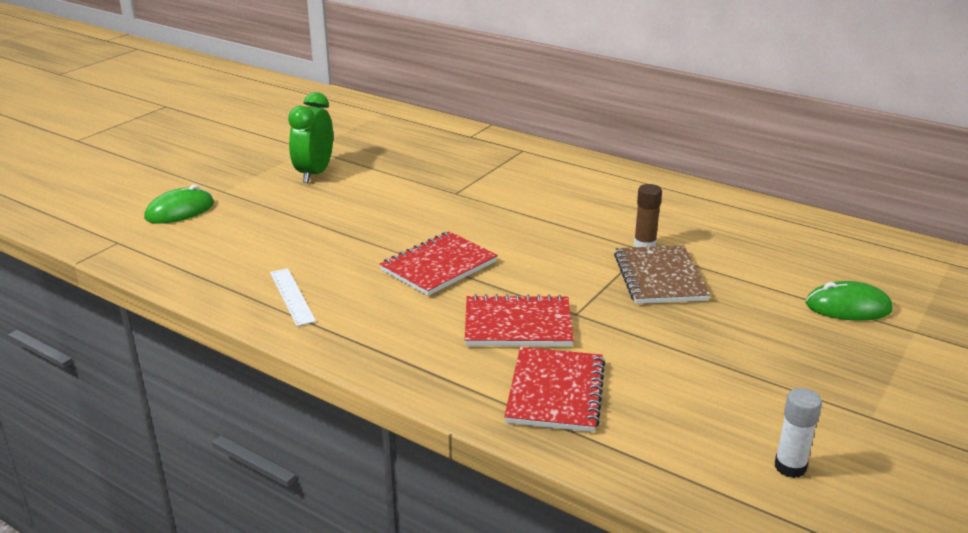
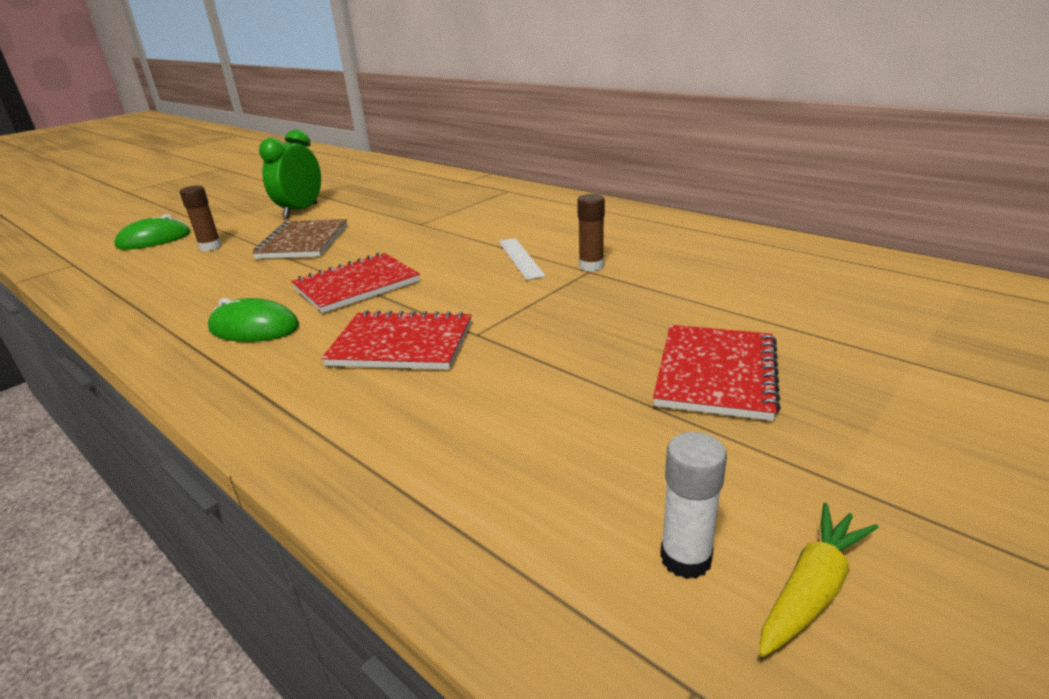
camera: 10 degrees right, 0 degrees up
white ruler [270,268,316,326] -> white ruler moved to [499,238,546,280]
red notebook [504,347,605,432] -> red notebook moved to [653,325,781,421]
brown notebook [614,245,710,304] -> brown notebook moved to [252,219,347,259]
green mouse [806,281,893,321] -> green mouse moved to [208,298,299,342]
none -> brown glue stick [180,186,222,251]
none -> yellow carrot [759,503,879,657]

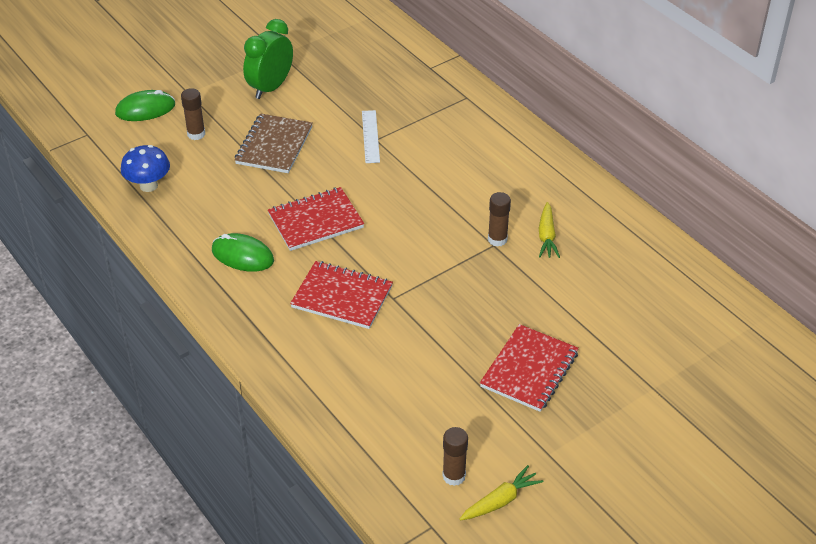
camera: 10 degrees right, 15 degrees up
white ruler [499,238,546,280] -> white ruler moved to [362,110,380,163]
white glue stick [660,432,727,579] -> brown glue stick [442,427,468,486]
none -> blue mushroom [121,145,170,192]
none -> yellow carrot [539,202,560,258]

